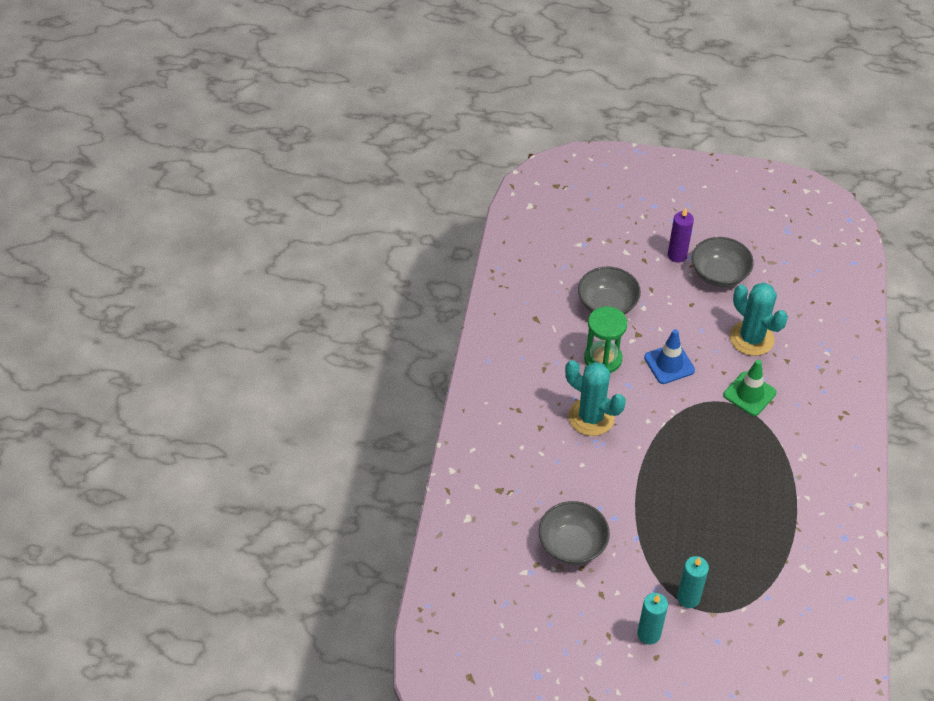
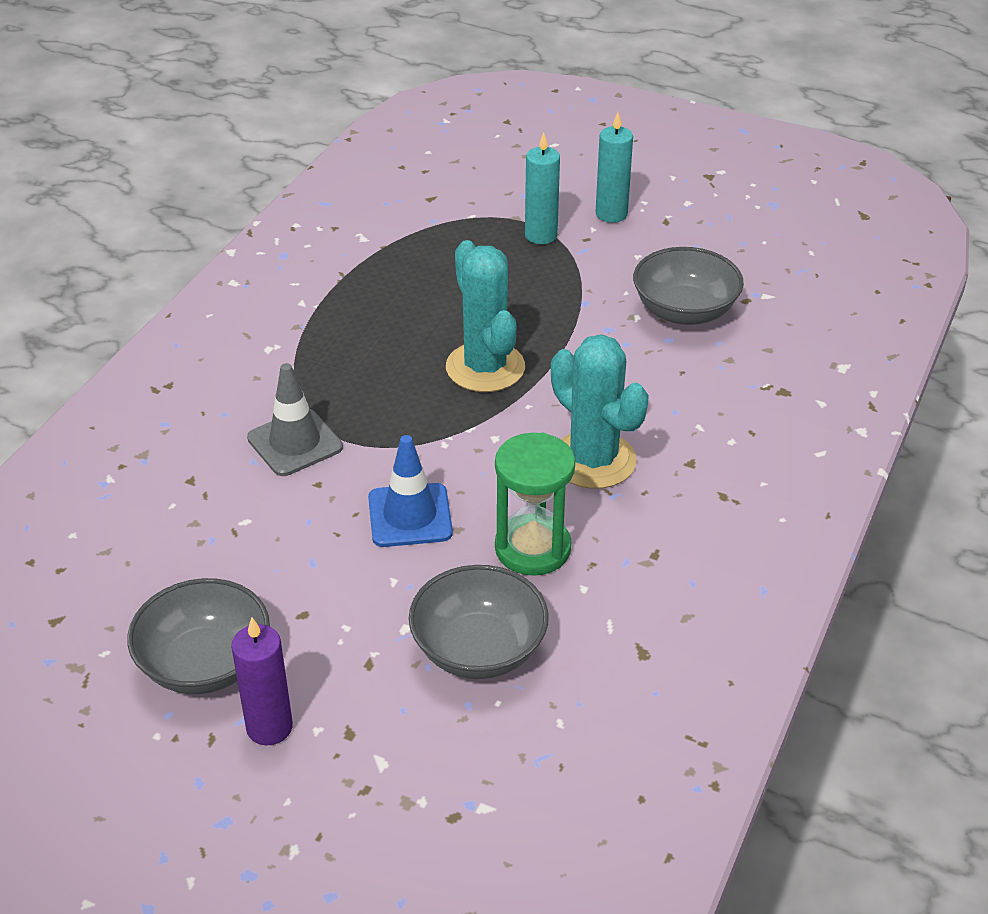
camera: 165 degrees left, 10 degrees down
green traffic cone [723,360,777,416] -> grey traffic cone [247,363,343,476]
turquoise cactus [730,282,788,356] -> turquoise cactus moved to [446,240,525,392]

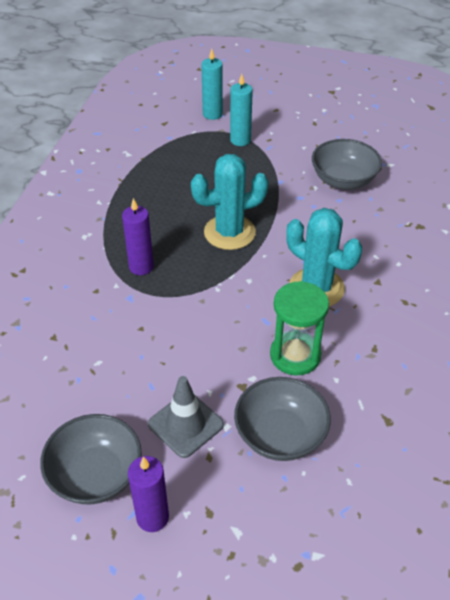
camera: 10 degrees left, 5 degrees up
grey traffic cone [247,363,343,476] -> grey traffic cone moved to [148,376,224,458]
blue traffic cone [368,435,453,547] -> none
turquoise cactus [446,240,525,392] -> turquoise cactus turned 75 degrees counterclockwise [191,154,268,250]
turquoise candle [595,112,633,223] -> turquoise candle moved to [201,49,223,120]
none -> purple candle [122,198,154,275]

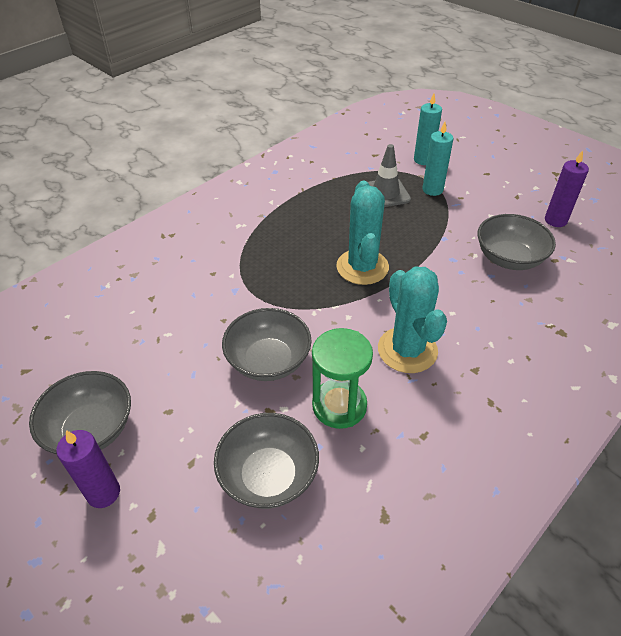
camera: 30 degrees right, 0 degrees up
purple candle [122,198,154,275] -> purple candle moved to [545,150,589,227]
grey traffic cone [148,376,224,458] -> grey traffic cone moved to [368,144,411,207]
turquoise cactus [191,154,268,250] -> turquoise cactus turned 75 degrees clockwise [336,181,389,285]
none -> grey bowl [222,308,312,381]

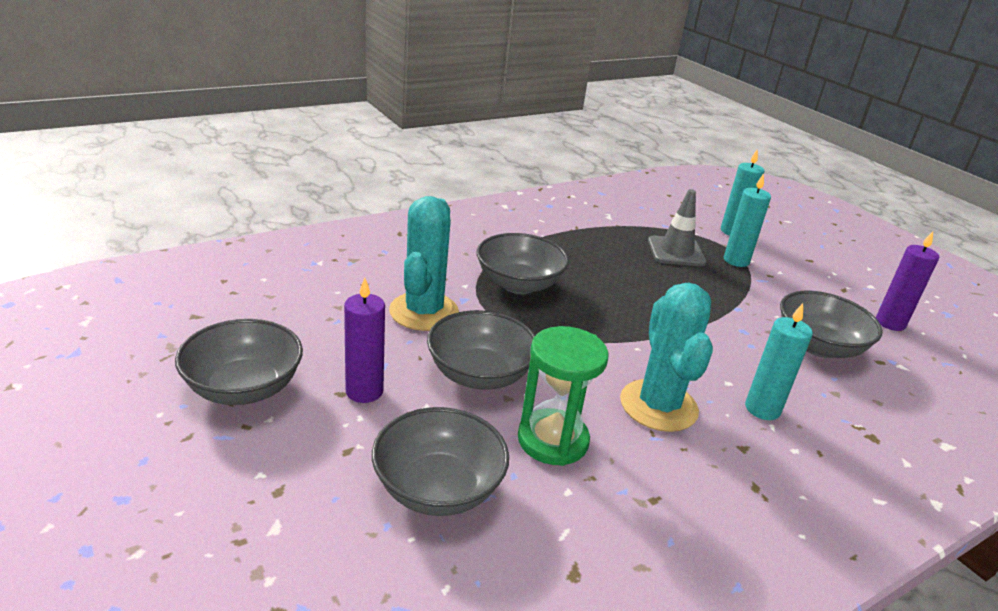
camera: 10 degrees right, 15 degrees down
purple candle [56,430,120,508] -> purple candle moved to [344,278,385,403]
turquoise cactus [336,181,389,285] -> turquoise cactus moved to [389,196,459,331]
none -> grey bowl [477,233,569,294]
none -> turquoise candle [745,303,813,420]

